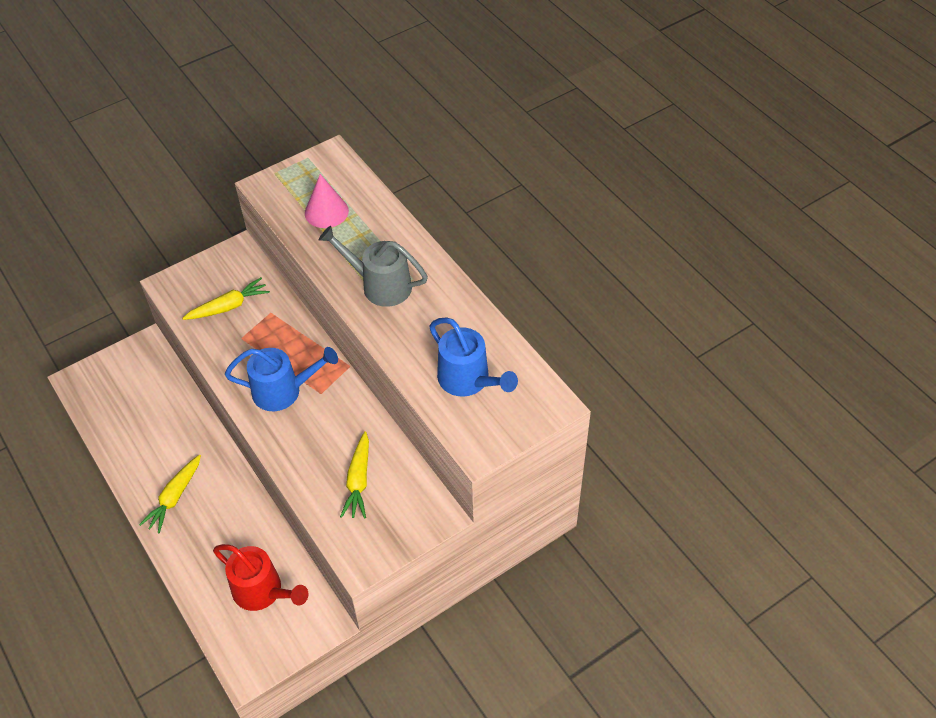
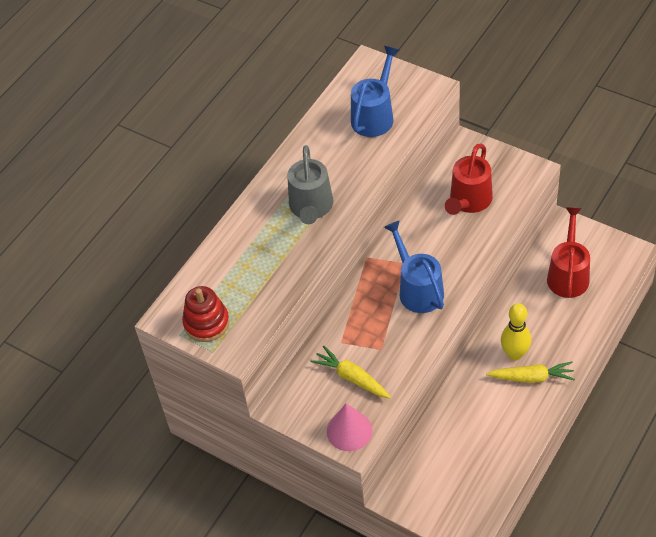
camera: 110 degrees left, 0 degrees up
pink cone [305,174,349,228] -> pink cone moved to [327,403,373,451]
yellow carrot [340,431,369,519] -> red watering can [445,144,493,215]
none -> red stacking toy [182,286,230,342]
none -> yellow bowling pin [501,303,531,360]

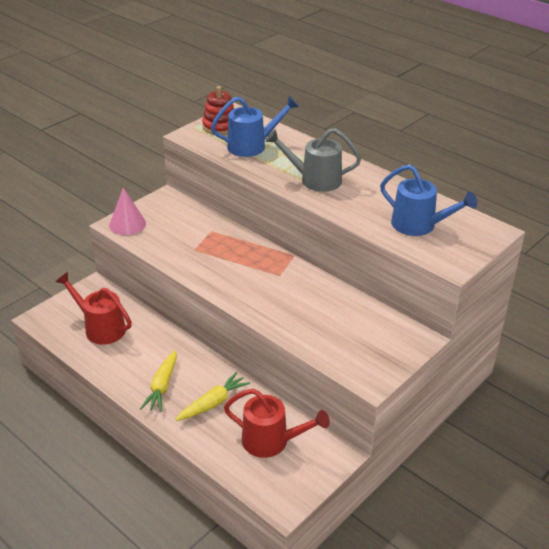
camera: 95 degrees right, 15 degrees down
yellow carrot [310,345,391,398] -> yellow carrot moved to [175,372,250,421]
blue watering can [384,220,444,313] -> blue watering can moved to [211,96,299,157]
red watering can [445,144,493,215] -> red watering can moved to [56,272,132,345]
yellow bowling pin [501,303,531,360] -> none

